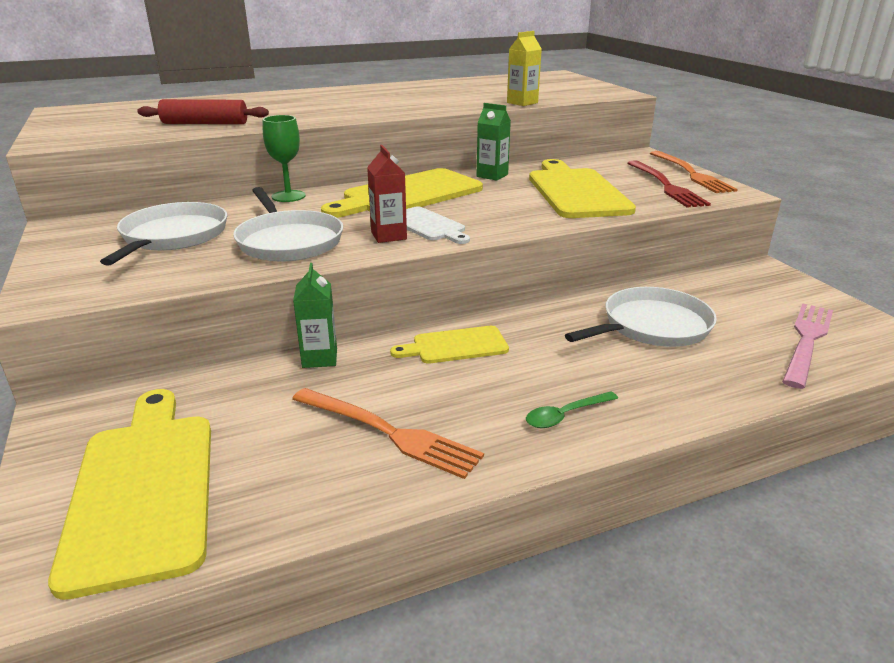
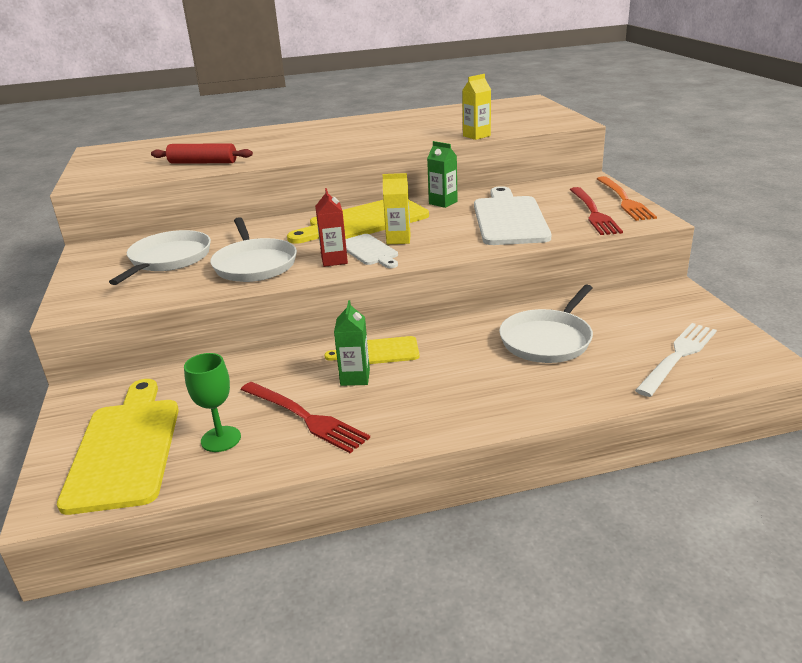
camera: 10 degrees right, 0 degrees up
green goblet [263,115,306,202] -> green goblet moved to [184,353,241,452]
orange fork [292,388,484,479] -> red fork [241,382,370,453]
green carton [293,263,337,368] -> green carton moved to [334,300,370,386]
green spoon [526,391,618,428] -> none
yellow cutting board [529,159,636,218] -> white cutting board [474,186,552,245]
white pan [565,287,717,347] -> white pan turned 150 degrees clockwise [499,285,593,363]
pink fork [782,303,833,389] -> white fork [635,323,717,397]
none -> yellow carton [382,173,410,244]

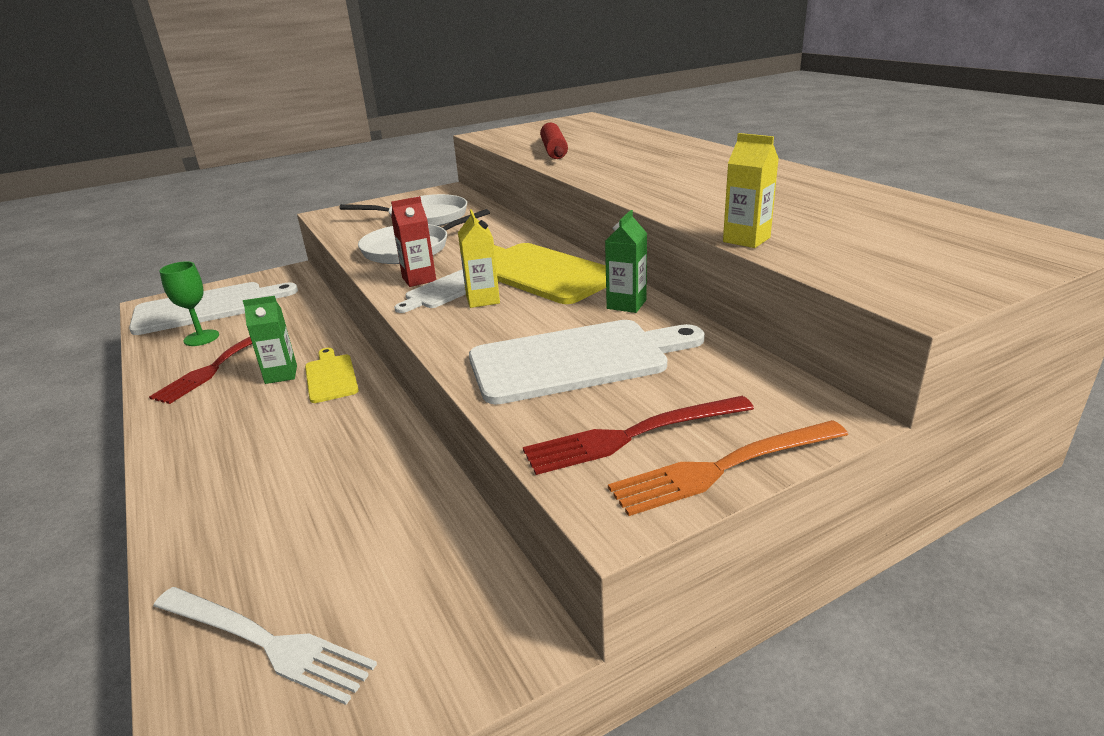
camera: 75 degrees right, 0 degrees up
yellow cutting board [57,379,179,515] -> white cutting board [129,282,298,335]
white pan [499,285,593,363] -> none

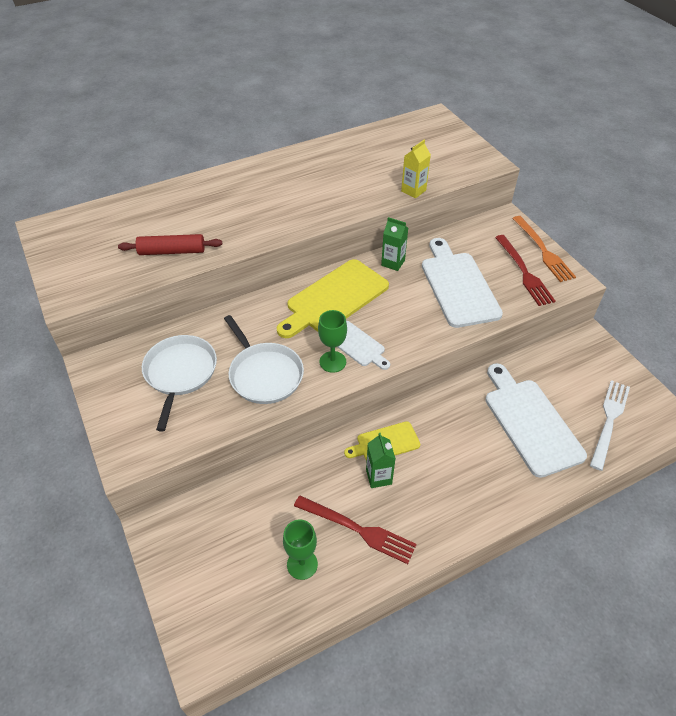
camera: 90 degrees left, 20 degrees up
white cutting board [129,282,298,335] -> white cutting board moved to [485,363,587,478]
red carton [391,196,436,287] -> green goblet [318,310,347,373]
yellow carton [458,209,500,308] -> none

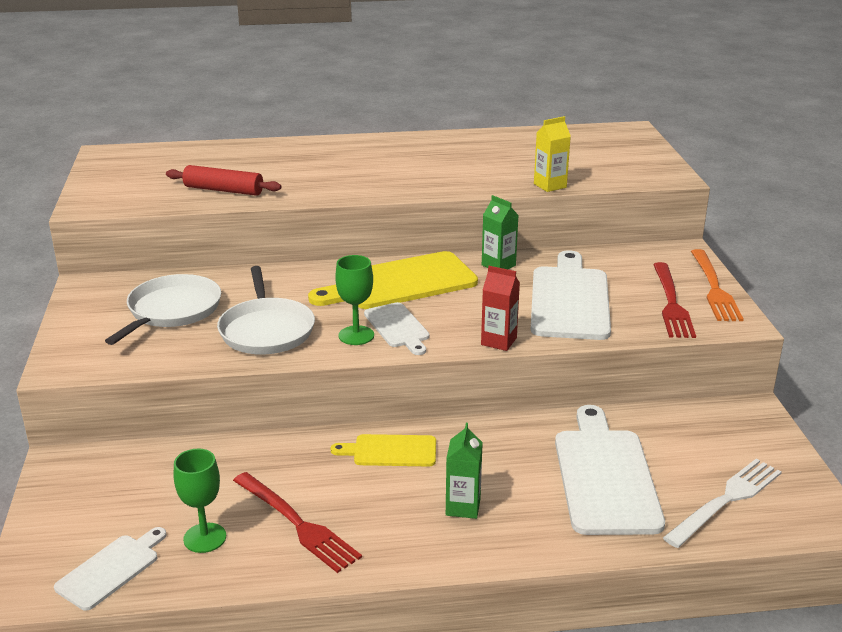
camera: 20 degrees right, 20 degrees down
green carton [366,433,396,488] -> green carton moved to [446,423,483,519]
none -> white cutting board [54,527,167,611]
none -> red carton [481,266,520,351]

